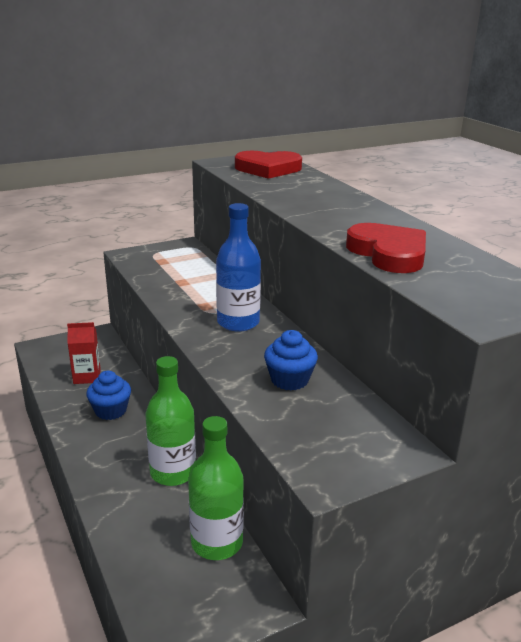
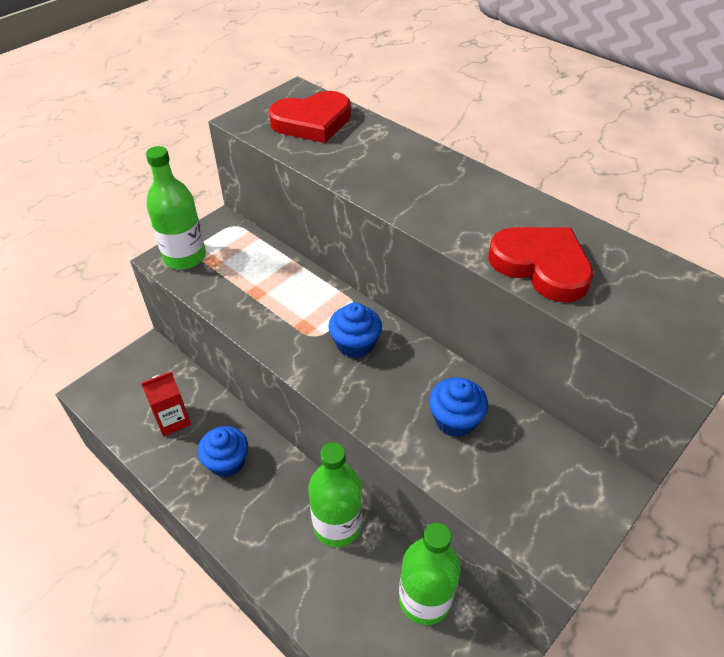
camera: 20 degrees left, 20 degrees up
blue bottle [216,203,261,332] -> blue cupcake [328,302,382,358]
none -> green bottle [146,146,206,269]

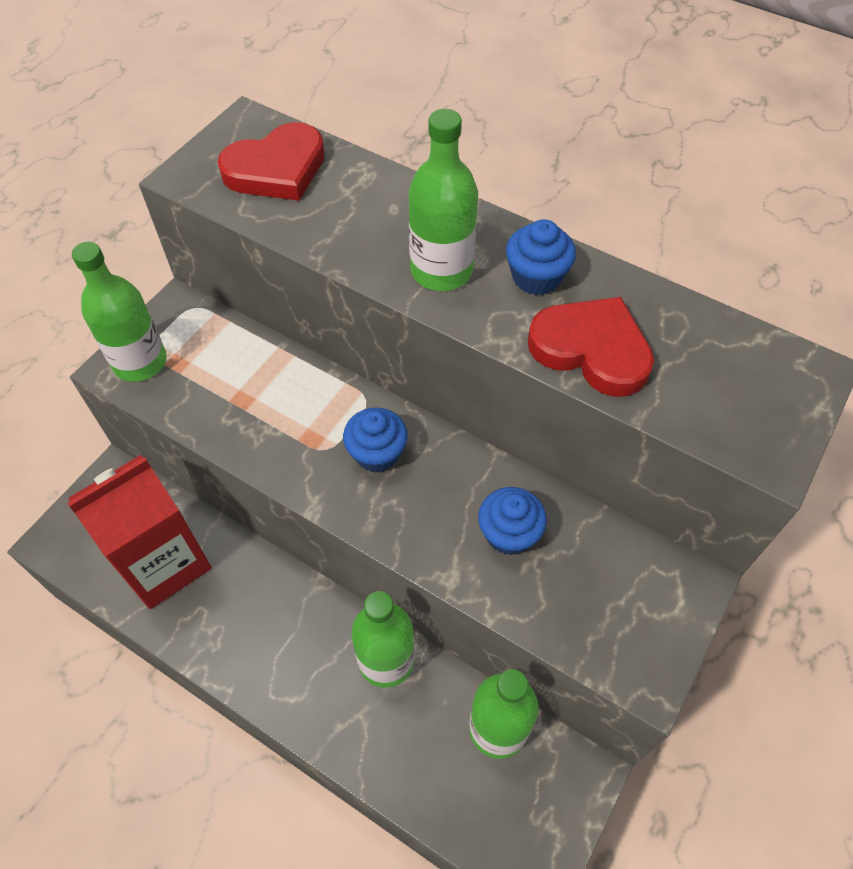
camera: 10 degrees left, 10 degrees up
red carton [141,371,191,436] -> red carton [67,455,212,609], size x2.00
blue cupcake [198,426,248,477] -> blue cupcake moved to [506,219,576,295]
none -> green bottle [409,109,478,291]

